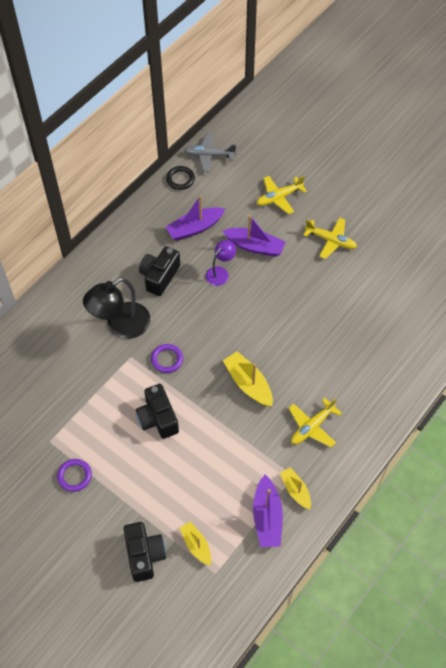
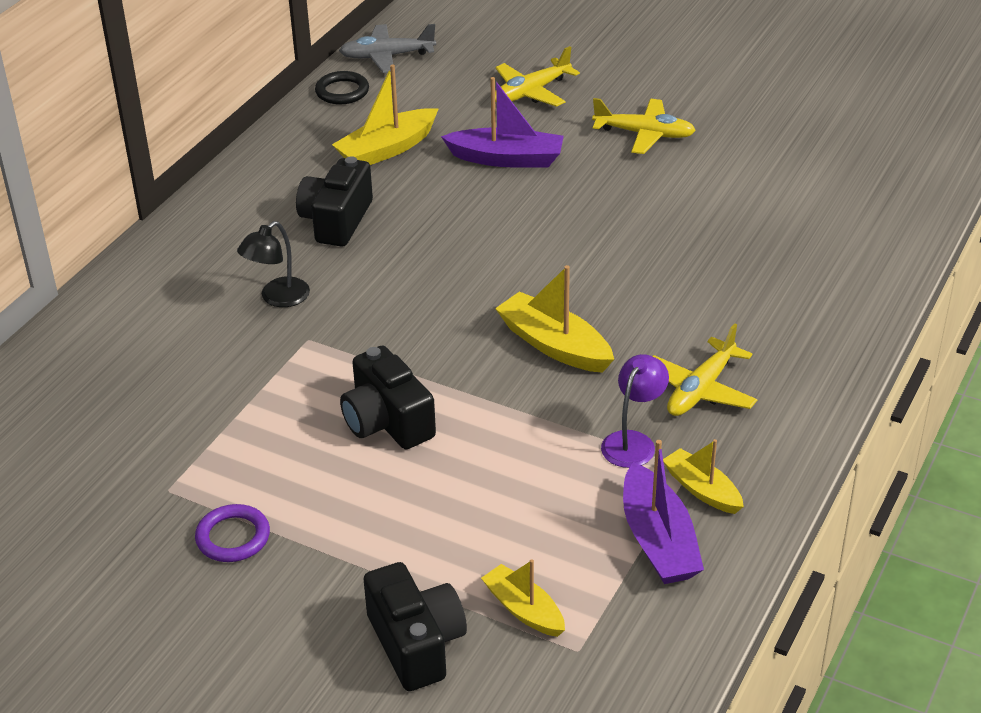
camera: 10 degrees left, 20 degrees down
black lamp [83,277,150,339] -> black lamp [237,221,310,307], size x0.56
purple ring [151,344,183,373] -> none
purple boat [166,195,225,241] -> yellow boat [332,64,438,165]
purple lamp [206,240,236,286] -> purple lamp moved to [601,354,669,468]

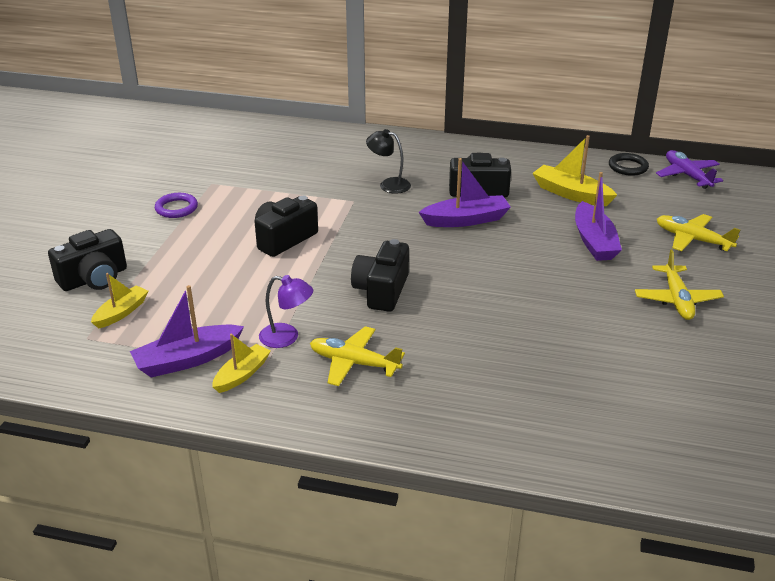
camera: 75 degrees right, 5 degrees down
grey plane [339,24,436,73] -> purple plane [656,150,723,189]
yellow boat [495,265,614,373] -> black camera [351,239,409,312]
none -> purple boat [418,158,511,227]

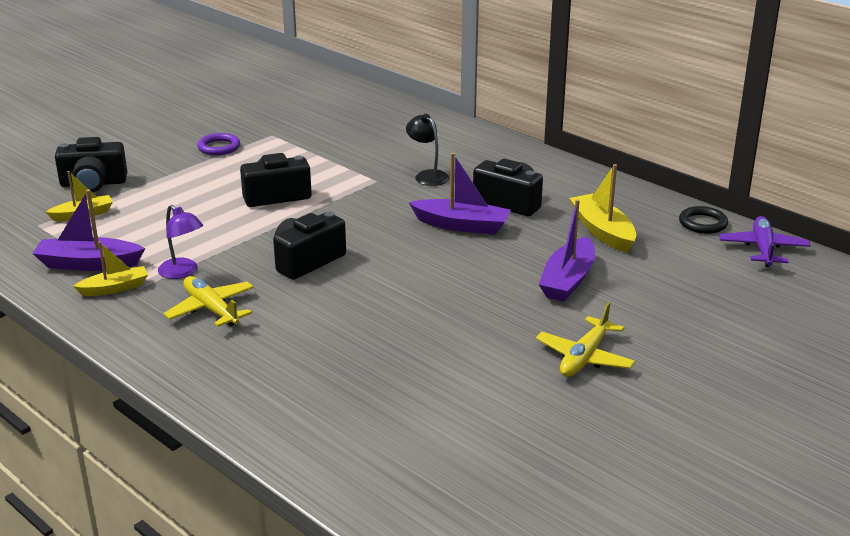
camera: 30 degrees right, 5 degrees down
yellow plane [657,214,740,251] -> none

